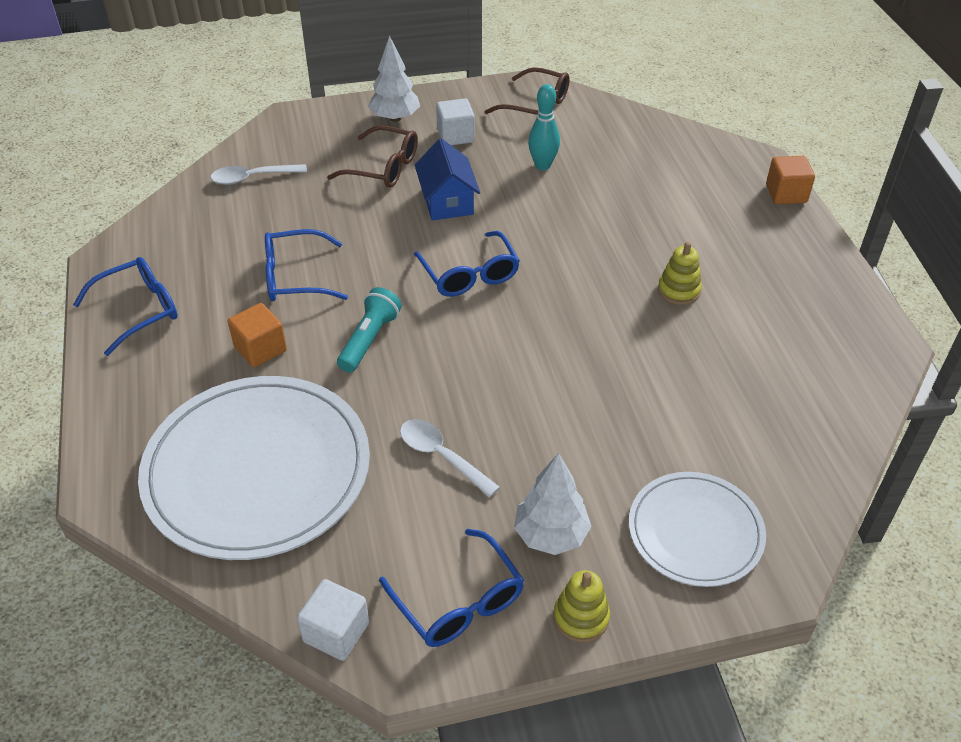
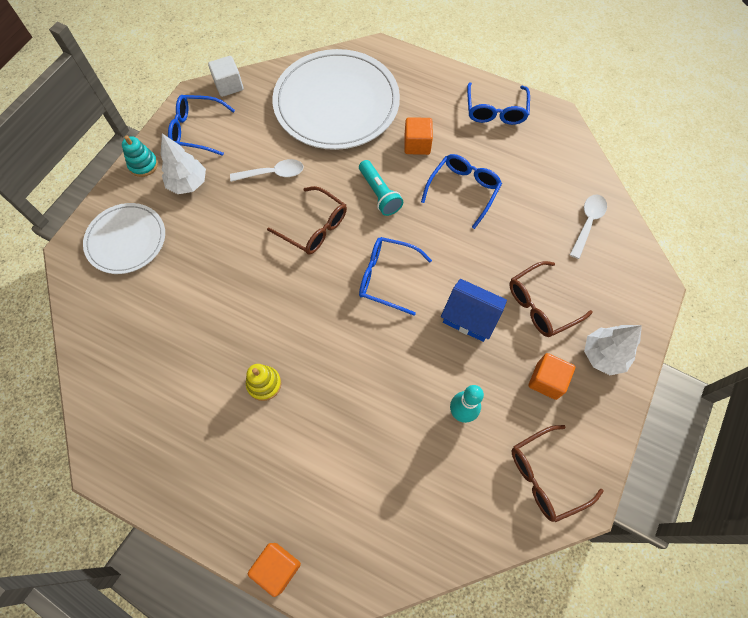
camera: 130 degrees right, 20 degrees up
white cube [436,98,475,145] -> orange cube [528,353,575,400]
yellow stacking toy [553,570,610,642] -> turquoise stacking toy [122,136,158,177]
none -> brown glasses [267,186,347,255]

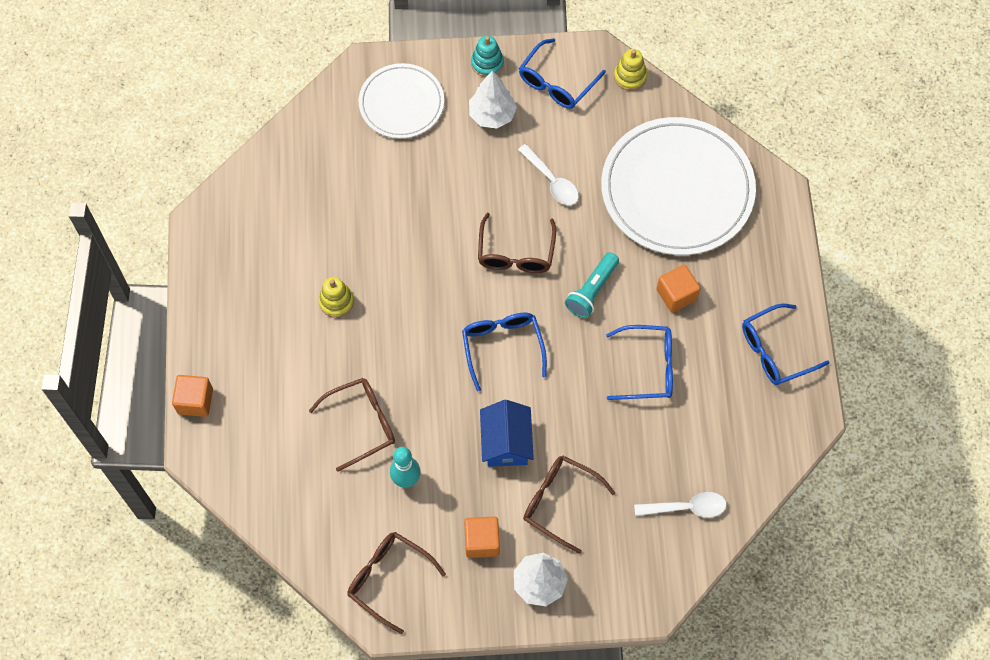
camera: 60 degrees right, 0 degrees up
blue glasses [168,95,235,156] -> blue glasses turned 120 degrees counterclockwise [519,38,606,109]
white cube [208,56,243,97] -> yellow stacking toy [614,49,647,91]
none -> brown glasses [309,378,395,472]

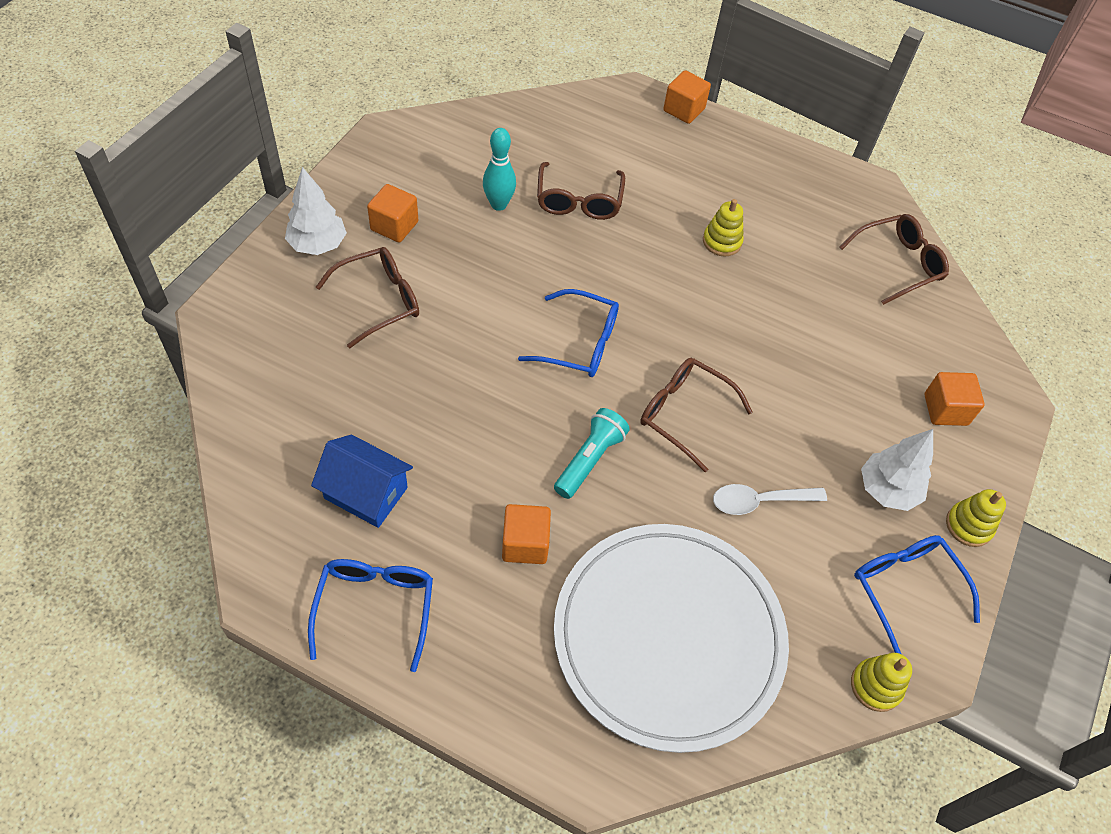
camera: 115 degrees right, 10 degrees down
brown glasses [347,532,446,634] -> brown glasses moved to [840,214,949,305]
white plate [359,63,444,139] -> orange cube [925,372,985,426]
turquoise stacking toy [471,35,504,77] -> yellow stacking toy [946,489,1006,547]
blue house [480,400,534,467] -> blue house moved to [311,434,413,528]
turquoise flashlight [565,252,619,318] -> turquoise flashlight turned 60 degrees clockwise [554,408,630,499]
blue glasses [606,325,673,400] -> none
white spoon [634,492,727,518] -> none

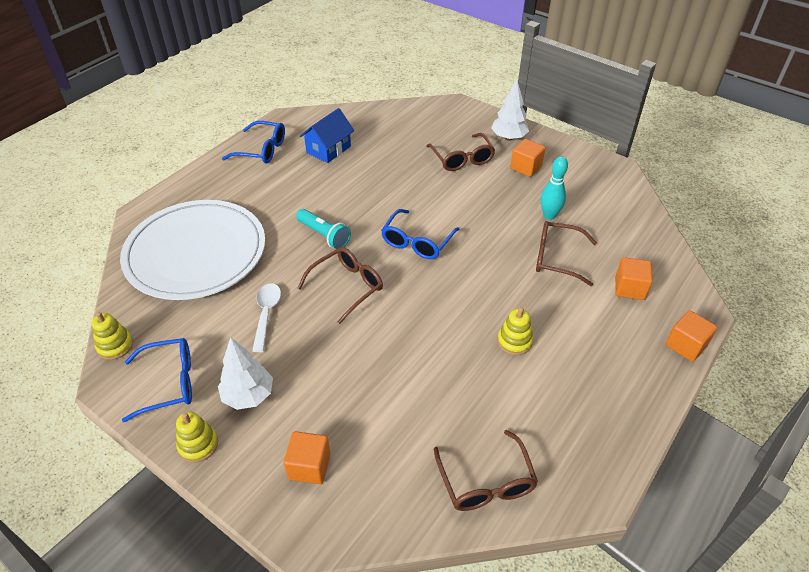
camera: 105 degrees right, 10 degrees down
orange cube [502,504,551,564] -> orange cube moved to [615,257,653,300]

